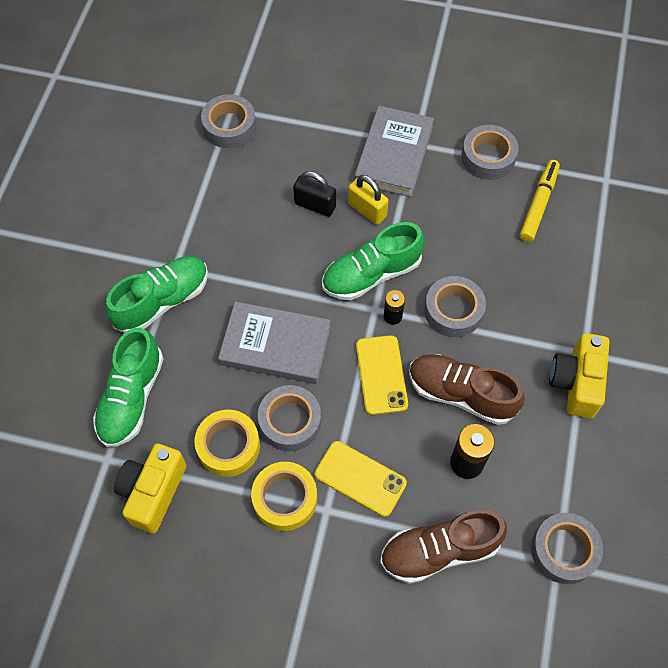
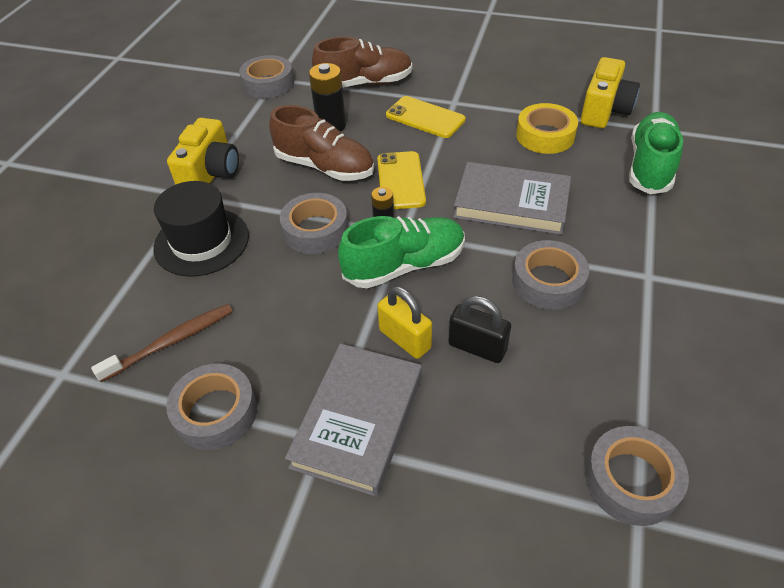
camera: 175 degrees left, 15 degrees down
green shoe [105,256,208,333] -> none
yellow tape [251,462,317,531] -> none
grey tape [258,385,321,451] -> grey tape moved to [512,240,589,310]
yellow marker [520,160,560,242] -> brown toothbrush [91,304,233,382]
none -> black hat [153,181,249,277]

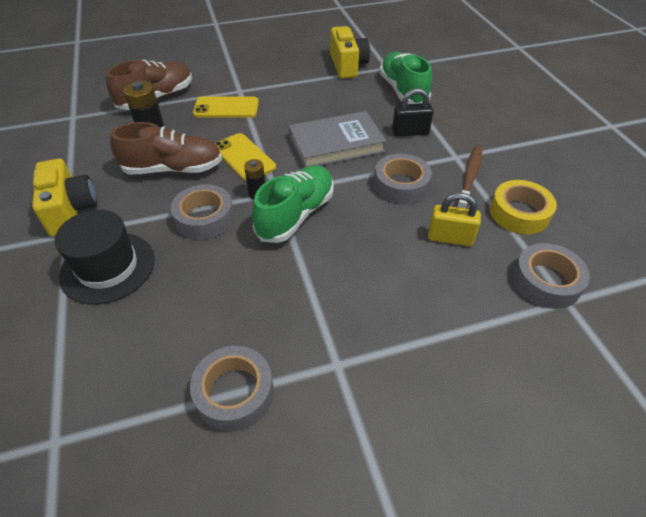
camera: 35 degrees left, 0 degrees up
brown toothbrush [91,304,233,382] -> brown toothbrush moved to [457,145,483,209]
grey tape [239,55,294,99] -> none
grey book [285,343,422,497] -> none
yellow padlock [377,286,432,359] -> yellow padlock moved to [428,193,481,246]
black padlock [448,296,511,363] -> black padlock moved to [392,88,434,137]
yellow tape [516,103,578,154] -> yellow tape moved to [490,180,557,235]

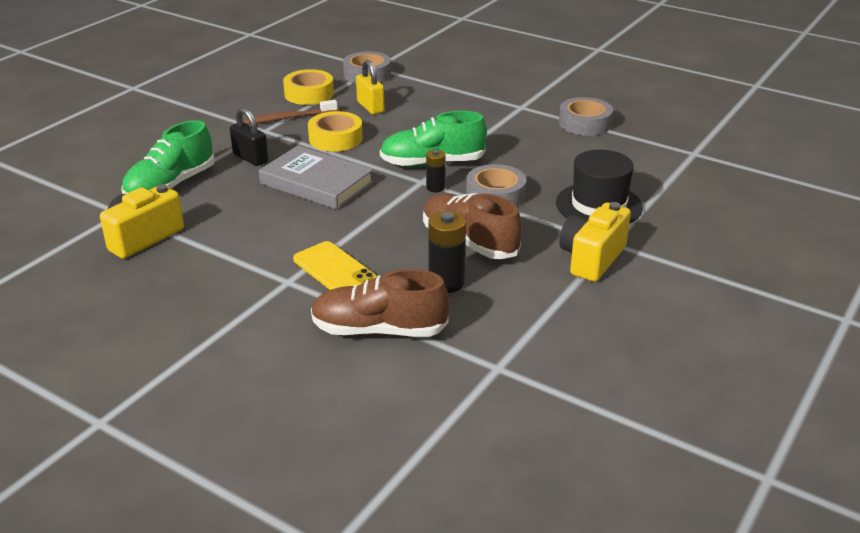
camera: 130 degrees left, 15 degrees down
yellow phone [214,133,276,181] -> none
grey tape [374,154,432,204] -> yellow tape [308,111,363,152]

